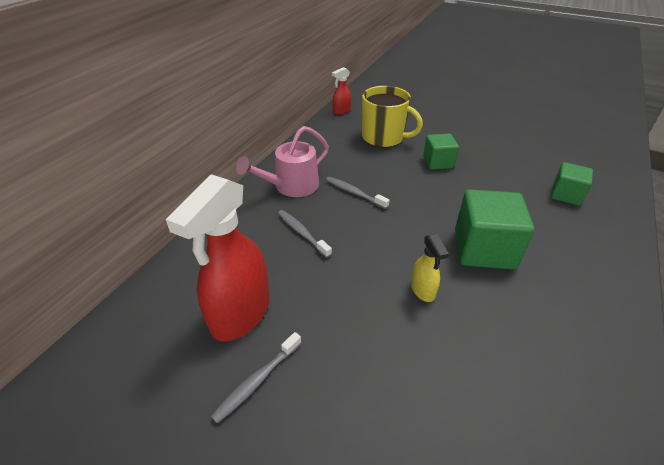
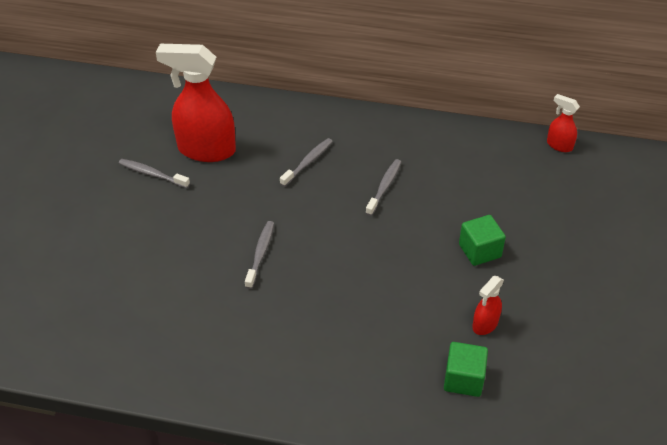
camera: 75 degrees right, 5 degrees up
pink watering can [236,126,329,197] -> none
yellow mug [362,86,423,148] -> none
yellow spray bottle [411,234,449,302] -> grey toothbrush [245,221,274,289]
green cube [455,189,534,270] -> none
none -> red spray bottle [472,276,504,335]

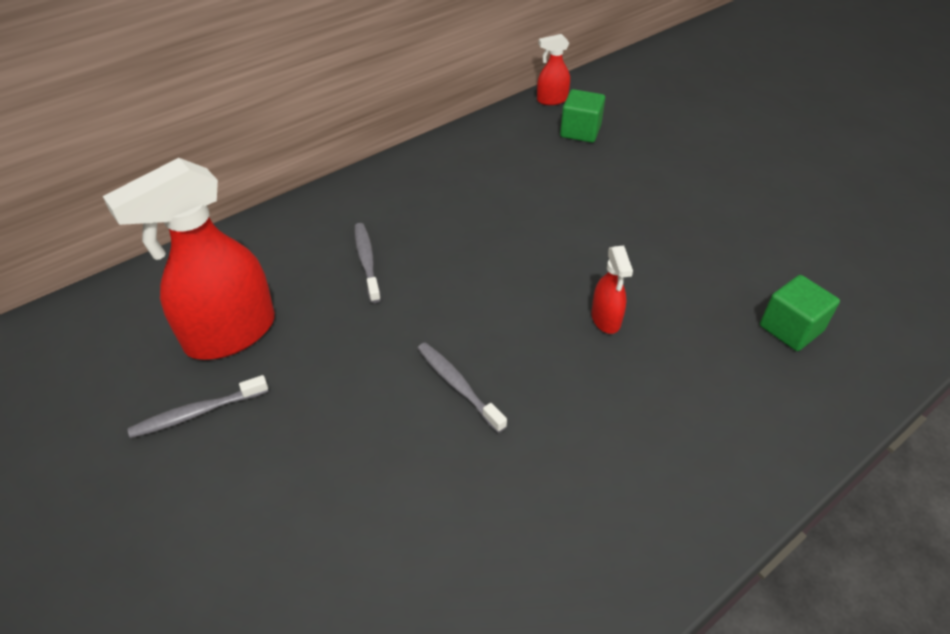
camera: 50 degrees left, 0 degrees up
grey toothbrush [366,159,401,216] -> none
green cube [459,215,506,266] -> green cube moved to [560,89,605,143]
red spray bottle [472,276,504,335] -> red spray bottle moved to [591,246,633,334]

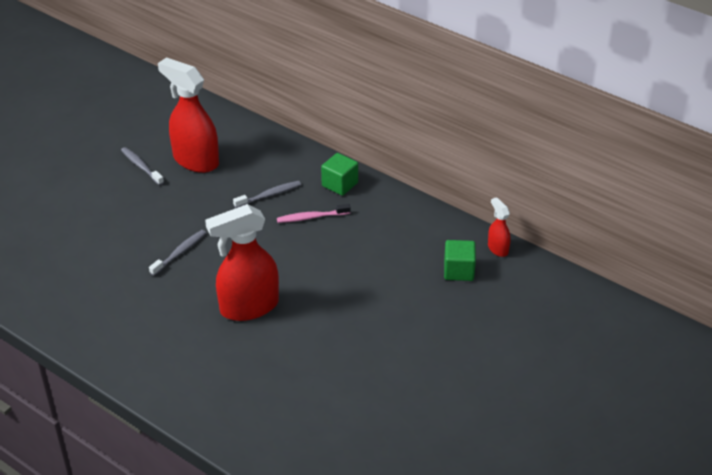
camera: 75 degrees right, 5 degrees down
red spray bottle [591,246,633,334] -> red spray bottle [205,204,279,321], size x2.12
green cube [760,275,840,351] -> green cube moved to [321,153,358,196]
none -> pink toothbrush [277,204,351,223]

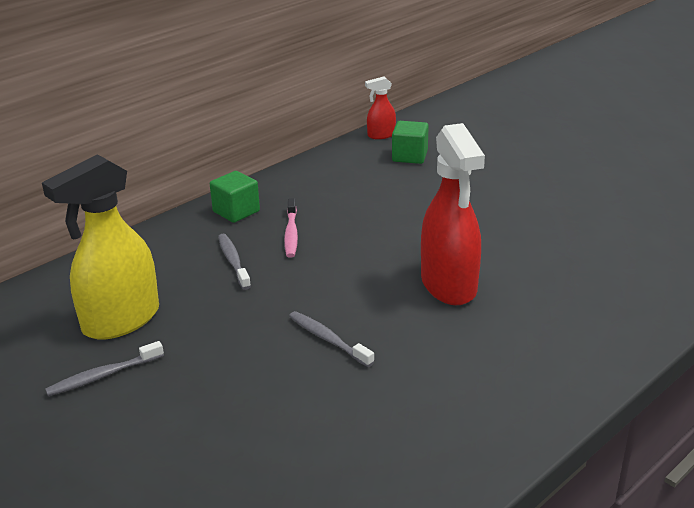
camera: 80 degrees left, 10 degrees down
red spray bottle [158,57,219,173] -> yellow spray bottle [42,154,159,340]

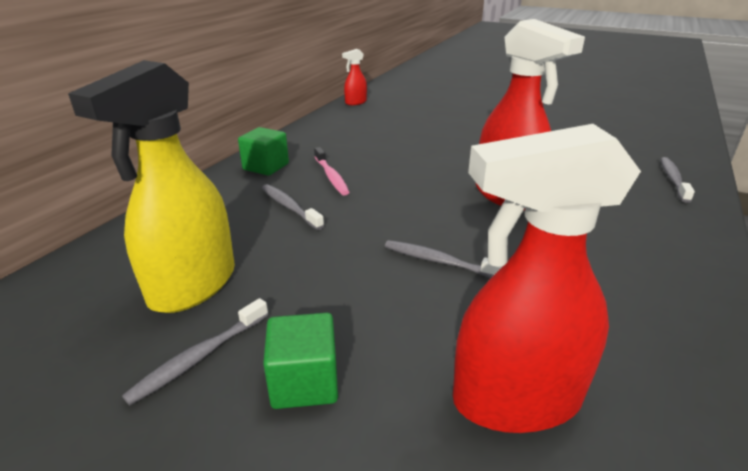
camera: 20 degrees left, 0 degrees up
green cube [392,121,429,164] -> green cube moved to [263,313,338,409]
none -> red spray bottle [453,124,641,433]
none -> grey toothbrush [661,157,695,203]

